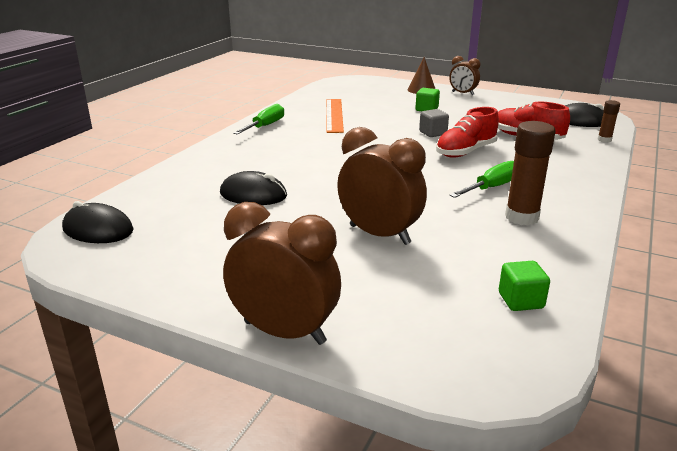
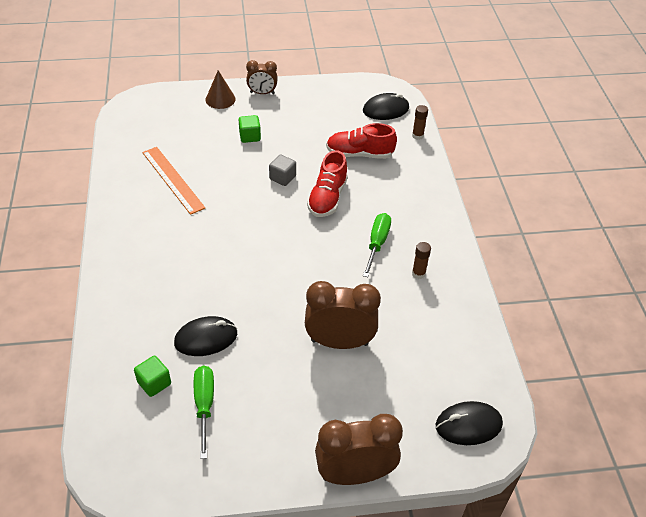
camera: 35 degrees left, 20 degrees up
black mouse [62,201,134,243] -> black mouse moved to [436,401,503,445]
green screwdriver [233,104,284,135] -> green screwdriver moved to [194,365,214,459]
green cube [499,261,550,311] -> green cube moved to [134,356,171,397]
brown glue stick [505,121,555,226] -> brown glue stick [412,242,431,279], size x0.53

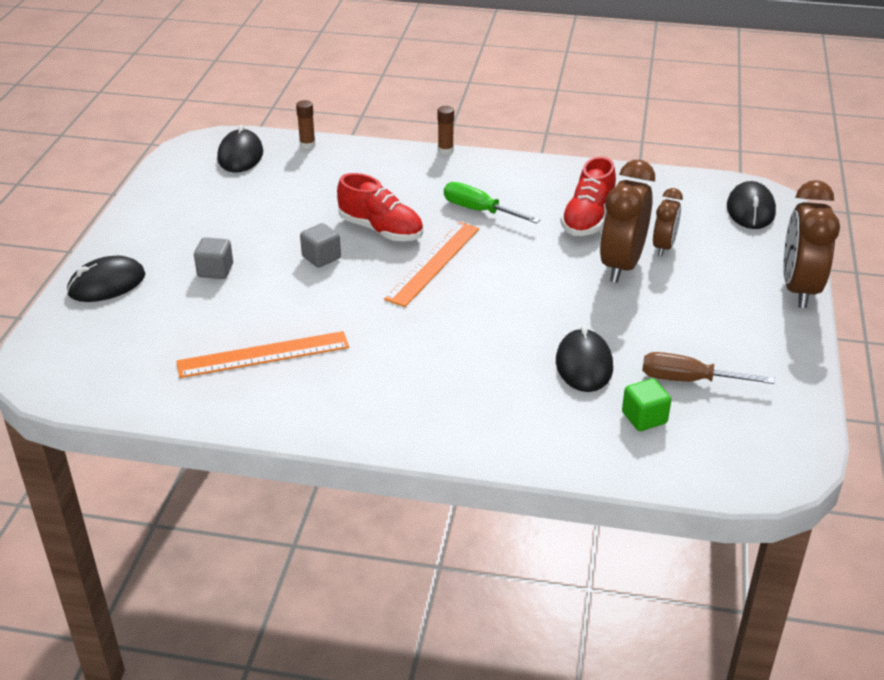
camera: 70 degrees left, 10 degrees down
green screwdriver [194,365,214,459] -> brown screwdriver [642,352,775,384]
brown cone [206,70,236,109] -> black mouse [67,256,145,302]
green cube [239,115,261,143] -> grey cube [194,237,233,279]
brown clock [246,60,278,94] -> brown clock moved to [653,188,683,257]
red shoe [326,123,397,159] -> red shoe moved to [560,156,616,236]
brown glue stick [412,242,431,279] -> brown glue stick moved to [437,106,454,155]
none -> orange ruler [384,222,479,307]

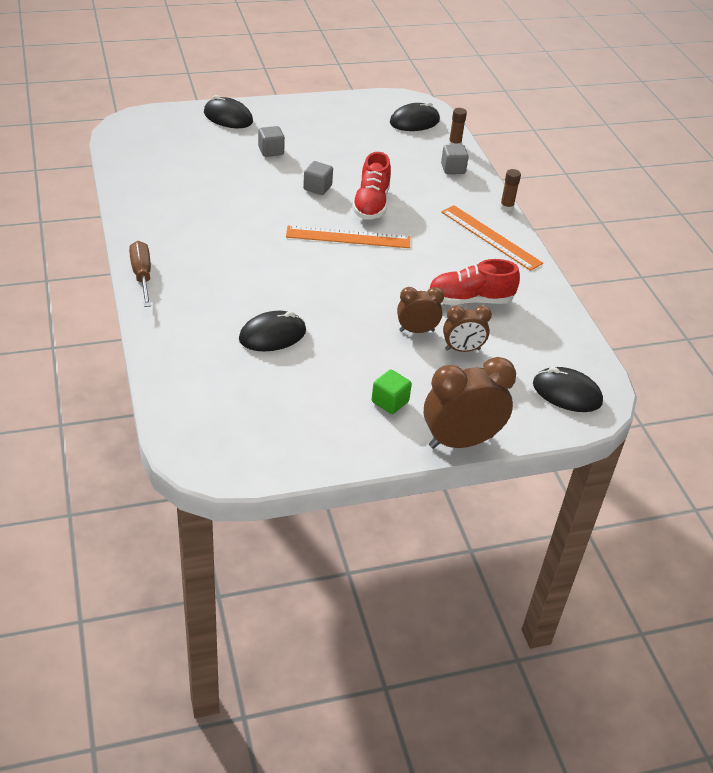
camera: 60 degrees right, 5 degrees up
orange ruler [176,331,349,378] -> orange ruler moved to [441,205,543,271]
green screwdriver [444,182,540,224] -> none
brown clock [600,160,655,283] -> brown clock [397,287,444,333], size x0.58
green cube [622,379,671,431] -> green cube moved to [372,370,412,414]
brown screwdriver [642,352,775,384] -> brown screwdriver moved to [129,241,151,307]
black mouse [727,181,776,229] -> black mouse turned 45 degrees clockwise [533,367,603,412]
none -> grey cube [441,145,469,174]

